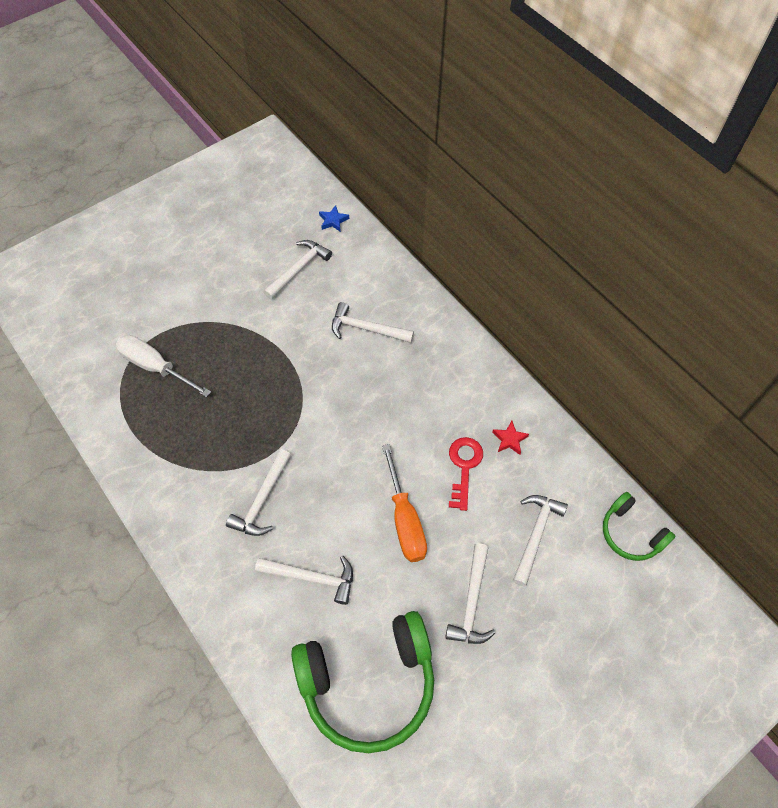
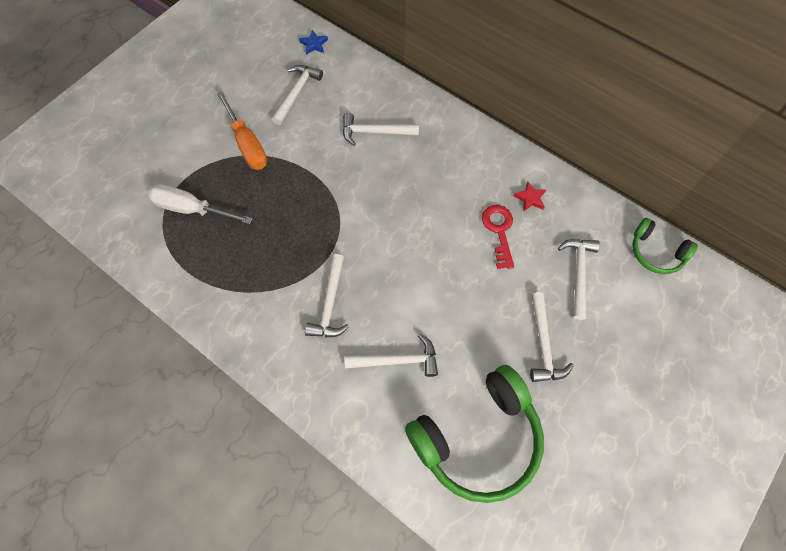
camera: 15 degrees left, 5 degrees up
orange screwdriver [382,444,427,562] -> orange screwdriver moved to [217,91,267,170]

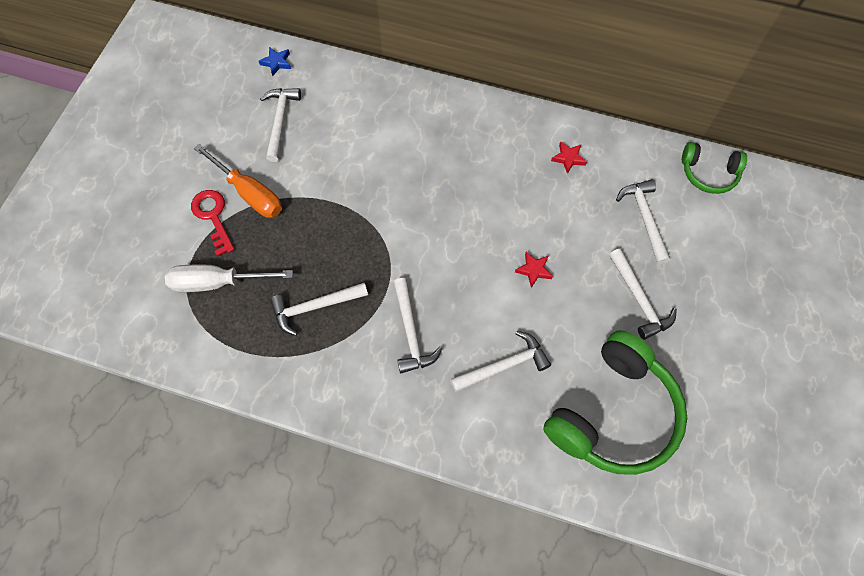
camera: 20 degrees left, 0 degrees up
white hammer [343,113,419,146] -> white hammer moved to [270,283,368,336]
red key [482,205,514,269] -> red key moved to [191,190,235,256]
none -> red star [515,252,553,288]

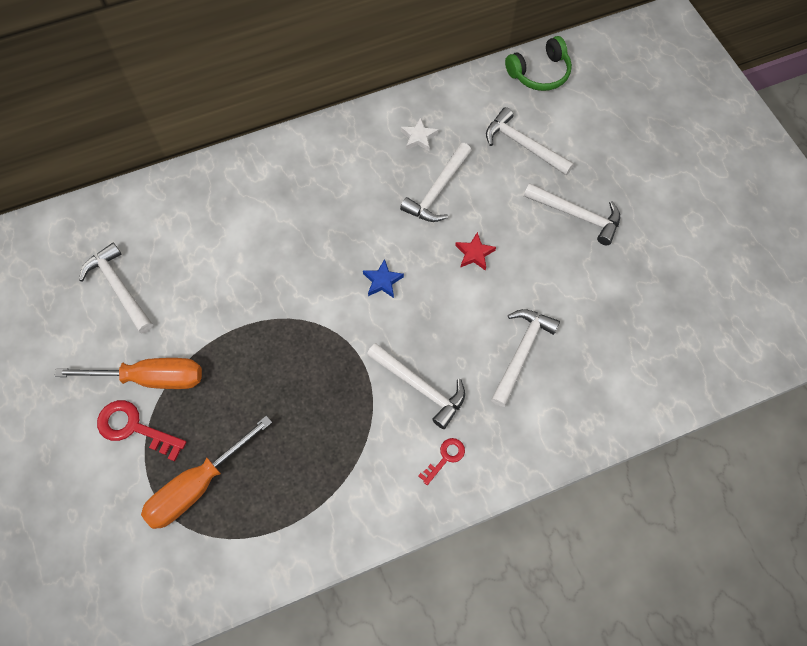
camera: 40 degrees left, 0 degrees up
white screwdriver [165,265,293,292] -> orange screwdriver [141,416,272,529]
blue star [259,47,291,76] -> blue star moved to [363,259,404,298]
white hammer [270,283,368,336] -> white hammer moved to [400,143,472,222]
green headphones [543,330,687,475] -> none
red star [551,141,587,174] -> white star [401,117,438,151]
none -> red key [418,438,465,485]

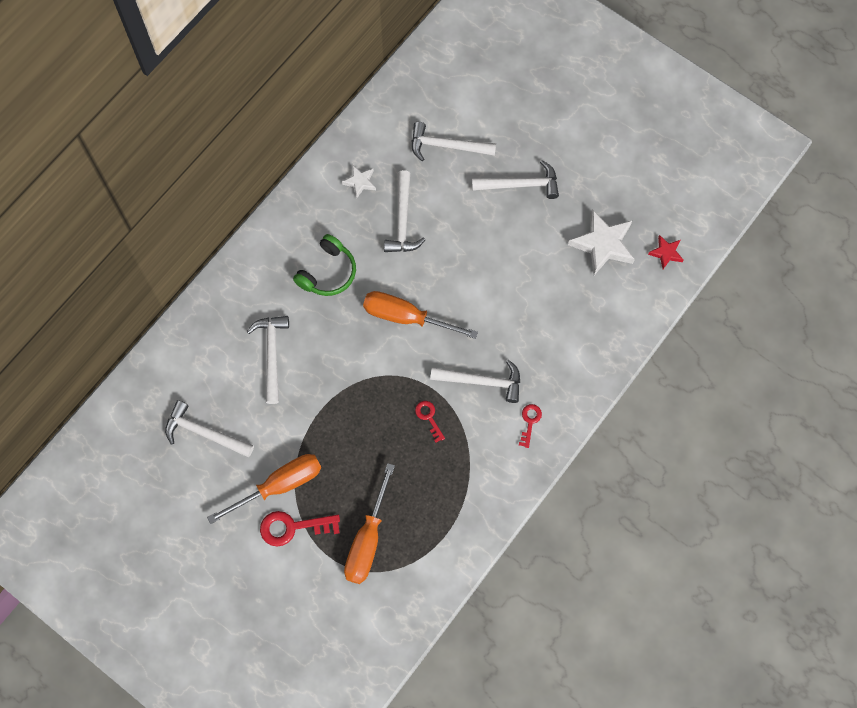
camera: 30 degrees left, 5 degrees up
blue star [363,259,404,298] -> orange screwdriver [363,291,478,339]
red star [455,232,496,271] -> red star moved to [648,235,683,269]
white hammer [491,309,560,407] -> white hammer moved to [247,316,289,404]
green headphones [505,36,572,91] -> green headphones moved to [293,234,356,296]
none -> red key [415,401,445,443]
none -> white star [568,209,635,275]

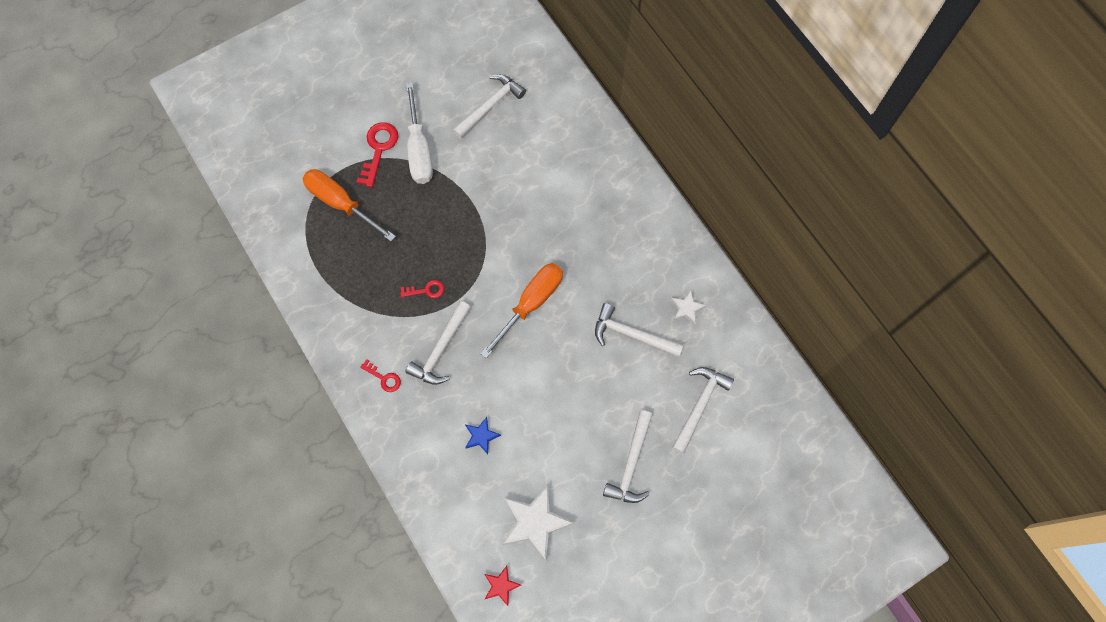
camera: 110 degrees right, 0 degrees up
orange screwdriver [207,454,321,524] -> white screwdriver [406,83,433,184]
white hammer [247,316,289,404] -> none
green headphones [293,234,356,296] -> none
none -> blue star [465,417,501,454]

